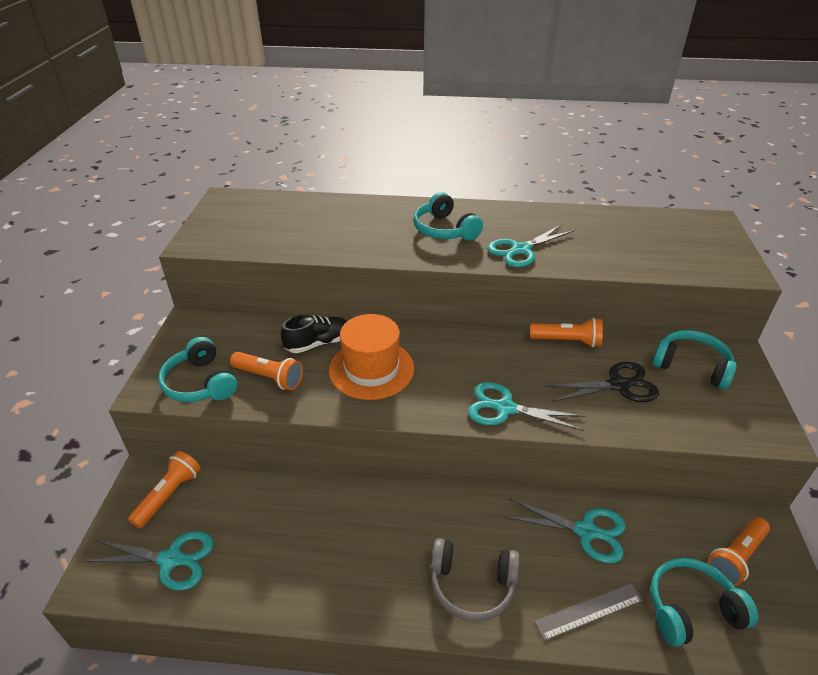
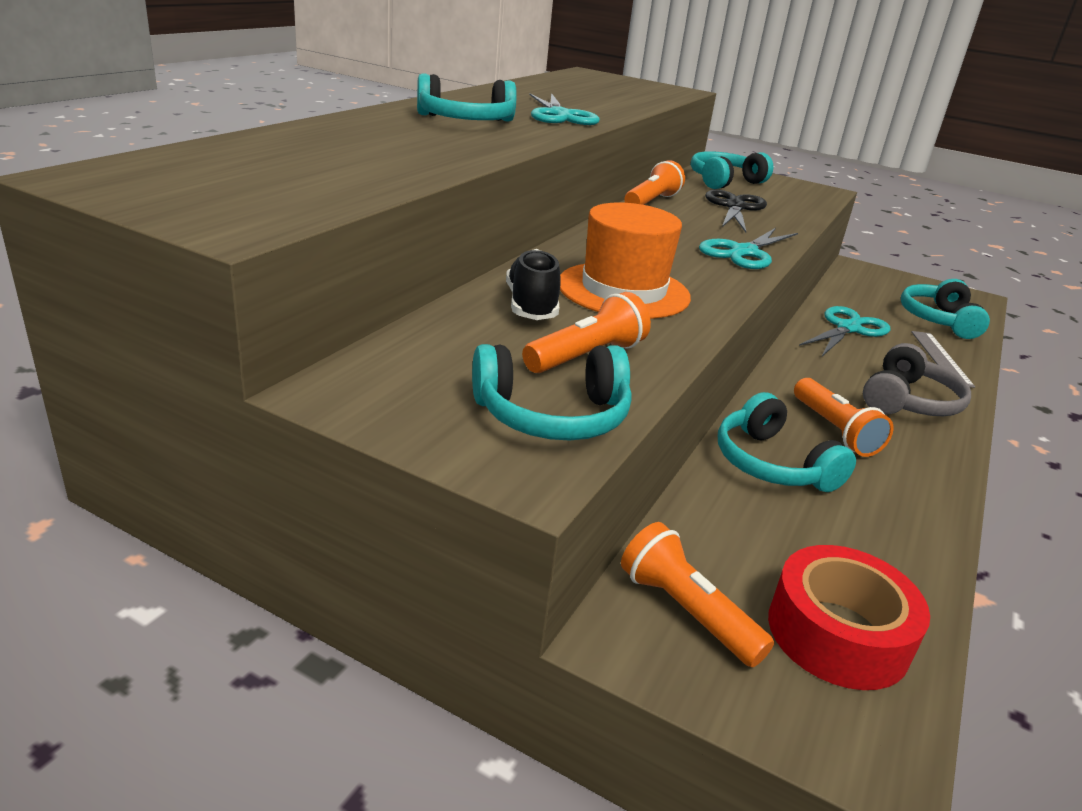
camera: 70 degrees left, 10 degrees down
turquoise scissors [85,531,214,591] -> red tape [768,545,930,690]
orange flashlight [707,517,770,586] -> orange flashlight moved to [794,378,894,457]
none -> turquoise headphones [718,392,856,492]

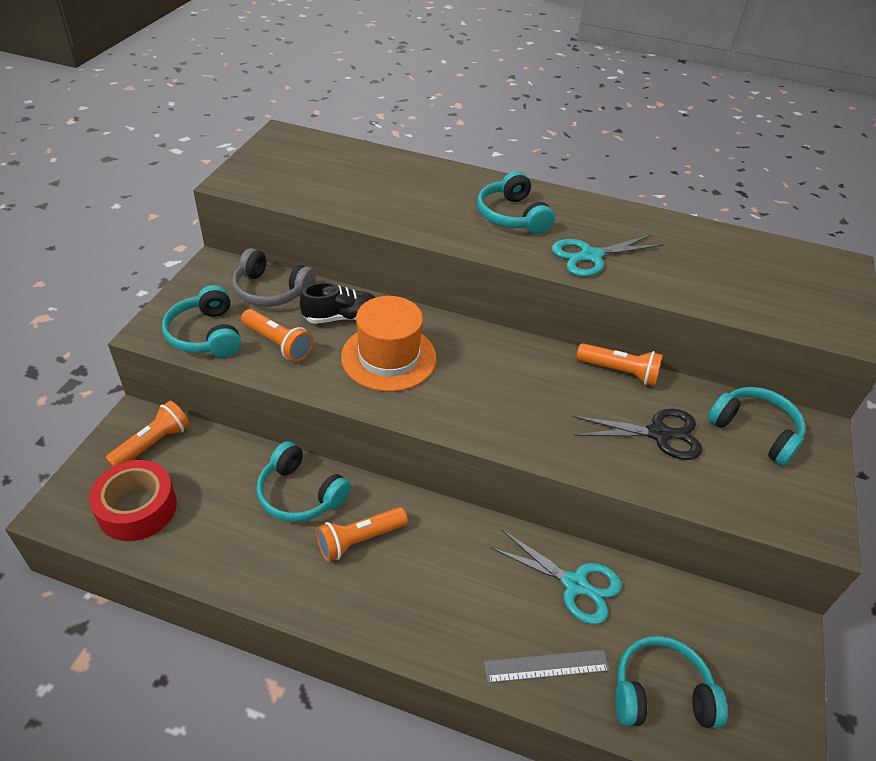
camera: 80 degrees right, 15 degrees up
turquoise scissors [699,228,798,269] -> none
turquoise headphones [718,392,856,492] -> turquoise headphones turned 105 degrees counterclockwise [256,441,351,522]
grey headphones [863,343,971,416] -> grey headphones moved to [232,248,316,307]

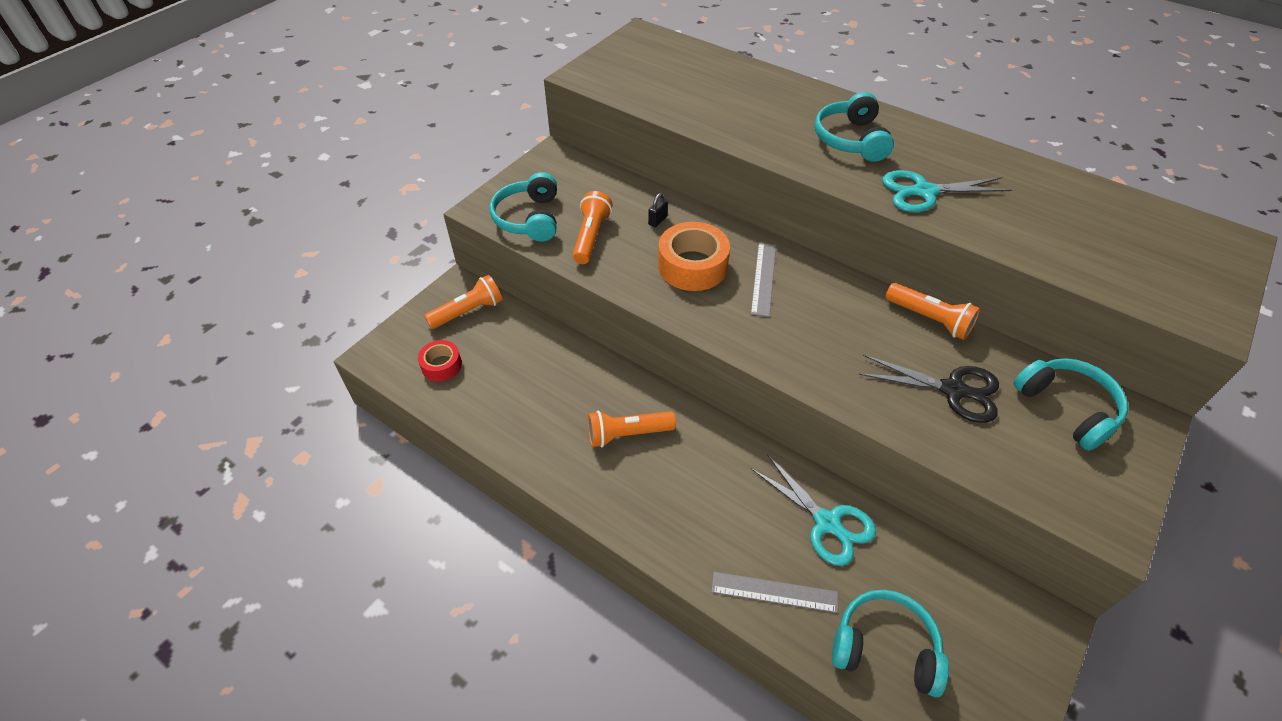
camera: 20 degrees right, 5 degrees up
red tape [89,460,177,541] -> red tape [418,340,462,381], size x0.58
grey headphones [232,248,316,307] -> none
orange flashlight [241,309,313,362] -> orange flashlight turned 135 degrees counterclockwise [572,191,613,264]
turquoise headphones [256,441,351,522] -> none
black shoe [300,282,376,324] -> black padlock [648,193,668,227]
orange hat [341,296,436,392] -> orange tape [658,222,730,291]
none -> grey ruler [751,243,776,317]

